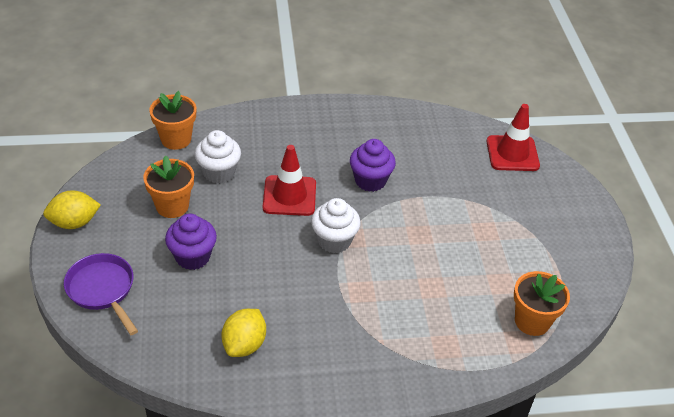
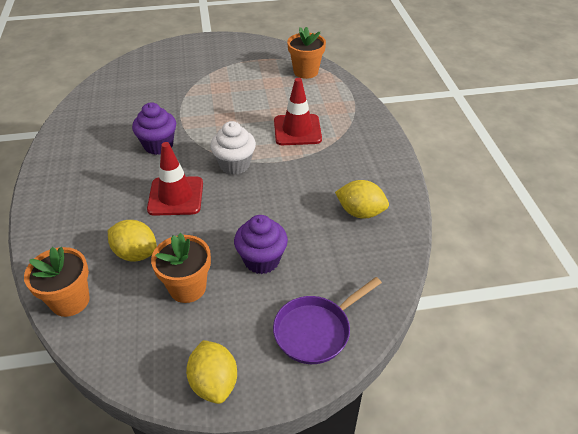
camera: 90 degrees left, 0 degrees up
white cupcake [195,130,241,183] -> yellow lemon [108,220,157,262]
red traffic cone [487,104,540,171] -> red traffic cone moved to [274,78,322,145]

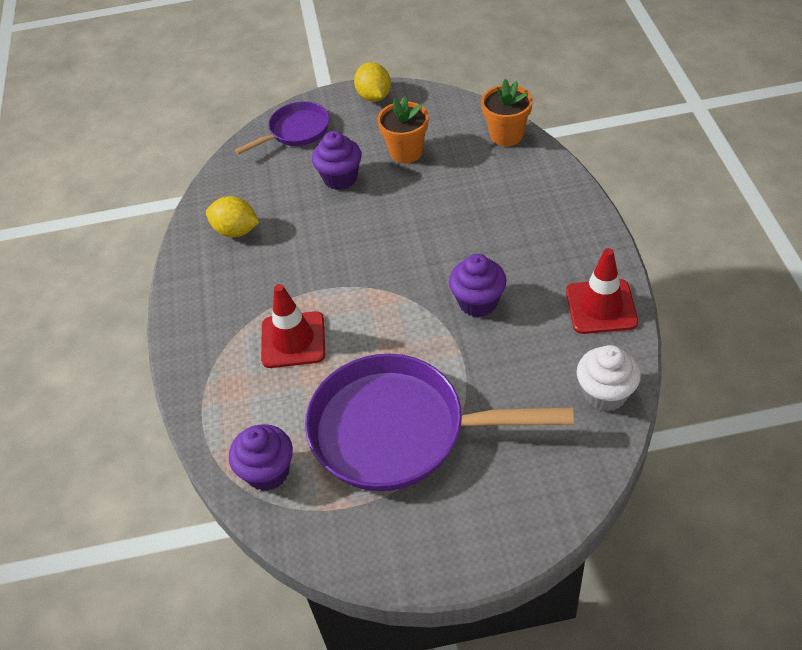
camera: 175 degrees left, 5 degrees up
yellow lemon [108,220,157,262] -> none
red traffic cone [147,142,203,216] -> red traffic cone moved to [566,248,638,334]
white cupcake [210,121,256,175] -> white cupcake moved to [577,345,641,412]
orange flower pot [287,27,326,79] -> purple cupcake [229,424,293,491]
none -> purple pan [305,354,574,491]

